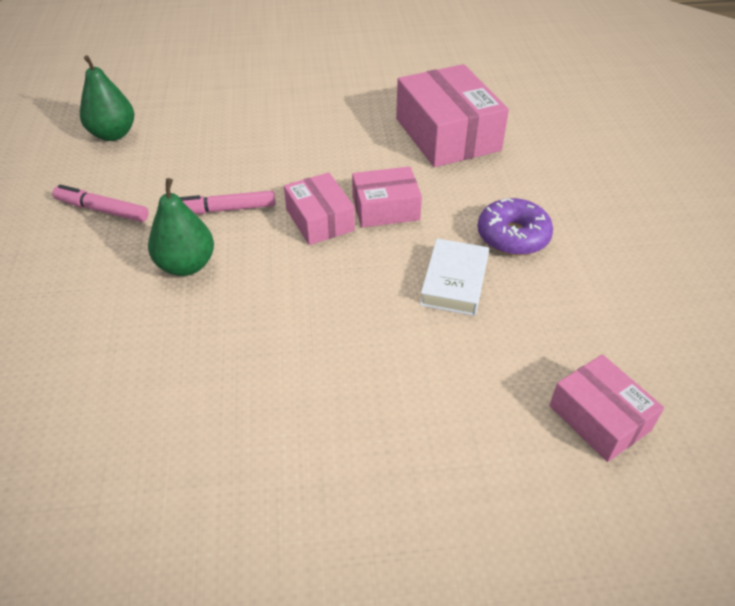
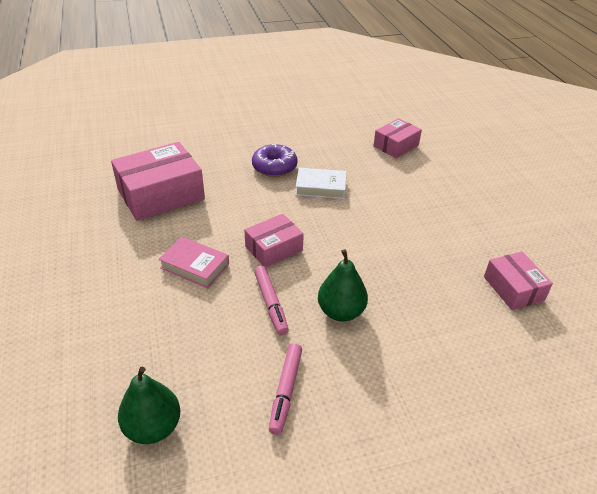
camera: 100 degrees left, 5 degrees down
pink box [352,166,422,228] -> pink box moved to [484,251,553,310]
none -> pink book [158,237,229,288]

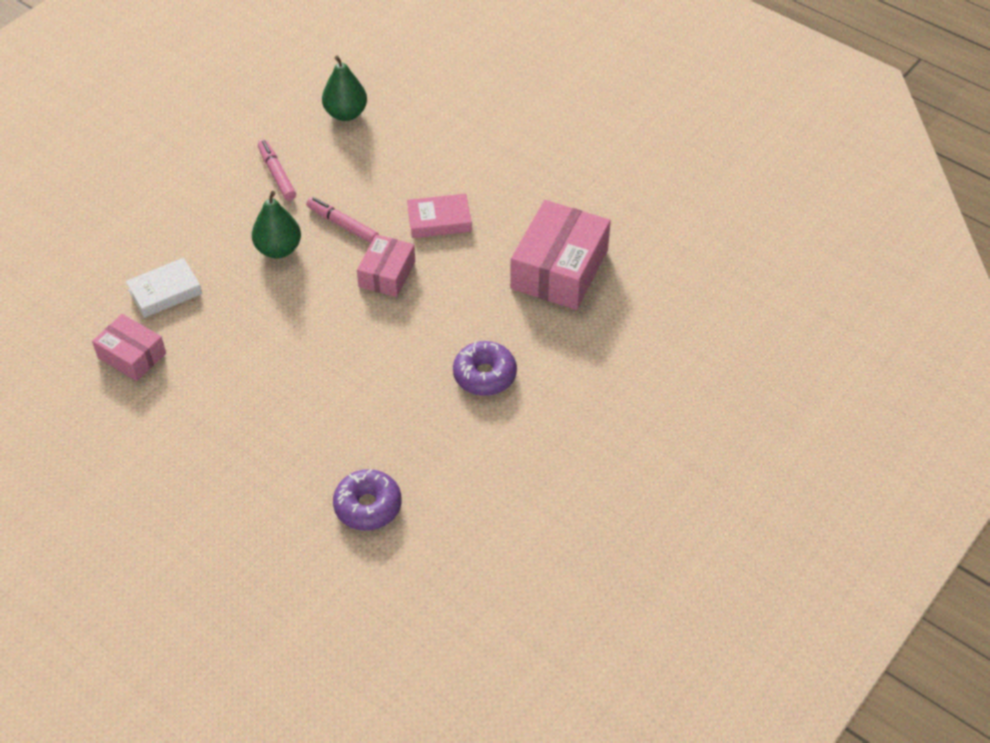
camera: 145 degrees right, 10 degrees up
white book [295,168,347,199] -> white book moved to [126,258,202,318]
pink box [374,118,422,158] -> purple donut [333,469,402,531]

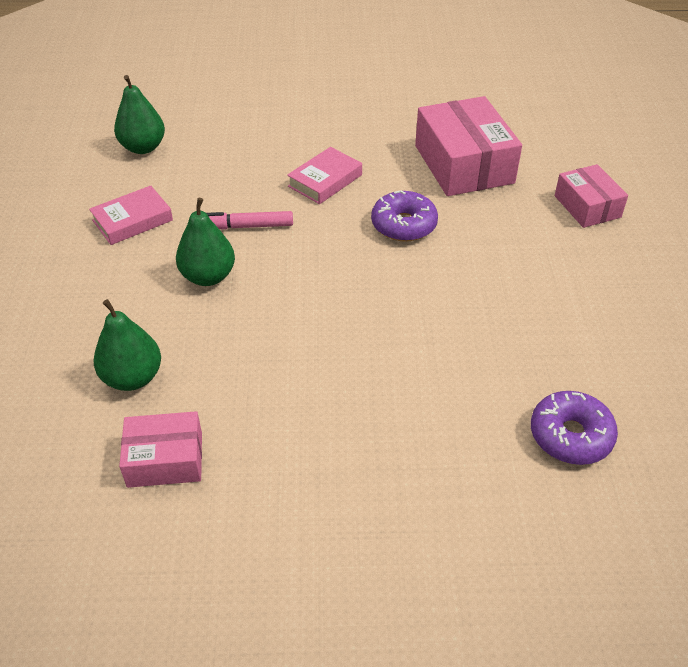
camera: 40 degrees left, 5 degrees down
white book [126,258,202,318] -> green pear [94,299,161,391]
pink marker [258,140,296,201] -> pink book [89,186,173,245]
pink box [357,234,415,297] -> pink box moved to [555,164,628,228]
purple donut [453,341,517,396] -> purple donut moved to [371,191,438,242]

